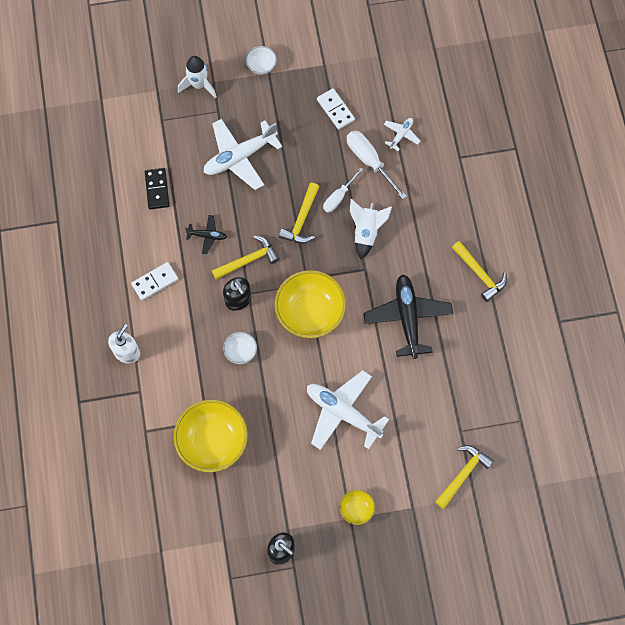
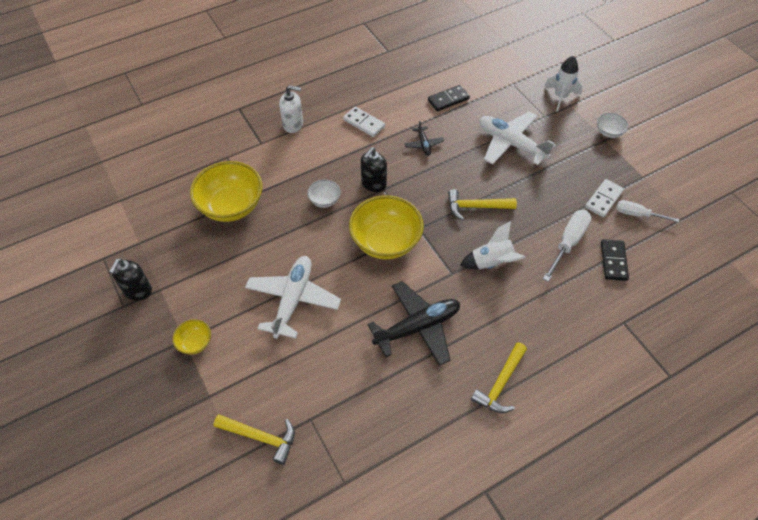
camera: 70 degrees right, 15 degrees down
yellow hammer [212,235,280,280] -> none
white screwdriver [323,167,363,213] -> white screwdriver moved to [616,200,679,222]
white plane [384,118,420,151] -> black domino [601,239,629,281]

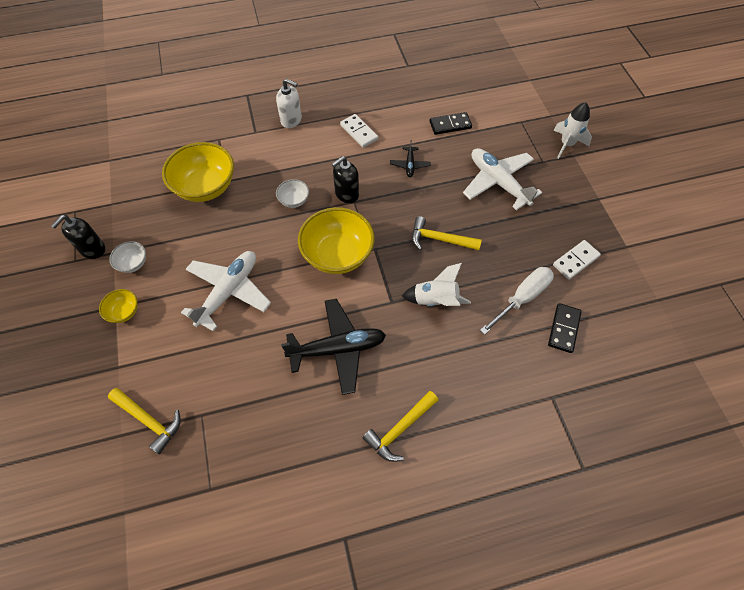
camera: 15 degrees right, 5 degrees up
white bowl [597,113,628,138] -> white bowl moved to [109,241,146,273]
white screwdriver [616,200,679,222] -> none

